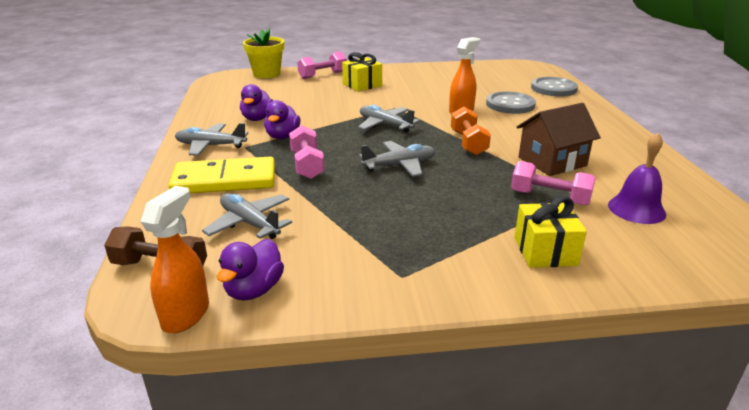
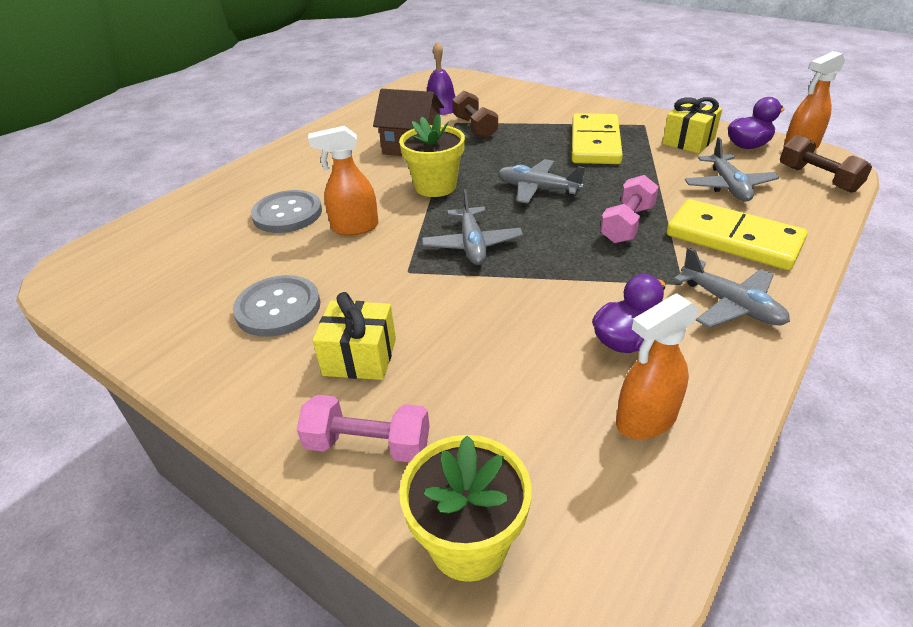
camera: 135 degrees left, 10 degrees up
purple duck [264,100,300,139] -> none
orange dumbbell [451,107,491,155] -> yellow flower pot [399,114,465,197]
pink dumbbell [511,161,595,205] -> brown dumbbell [452,90,498,139]
yellow gift [514,197,587,268] -> yellow gift moved to [662,97,722,153]
grey button [531,77,578,96] -> grey button moved to [233,275,321,337]
none -> yellow domino [572,113,623,164]
none -> orange spray bottle [616,293,700,439]

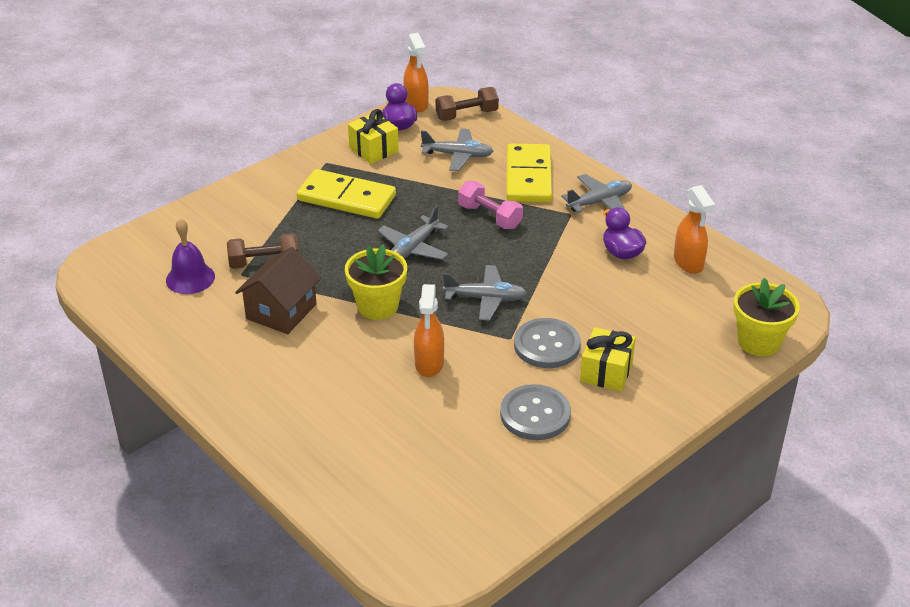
camera: 80 degrees left, 0 degrees up
grey button [251,190,322,233] -> grey button moved to [514,318,581,368]
pink dumbbell [297,395,429,462] -> none
yellow domino [667,199,808,270] -> yellow domino turned 45 degrees counterclockwise [506,144,552,203]

